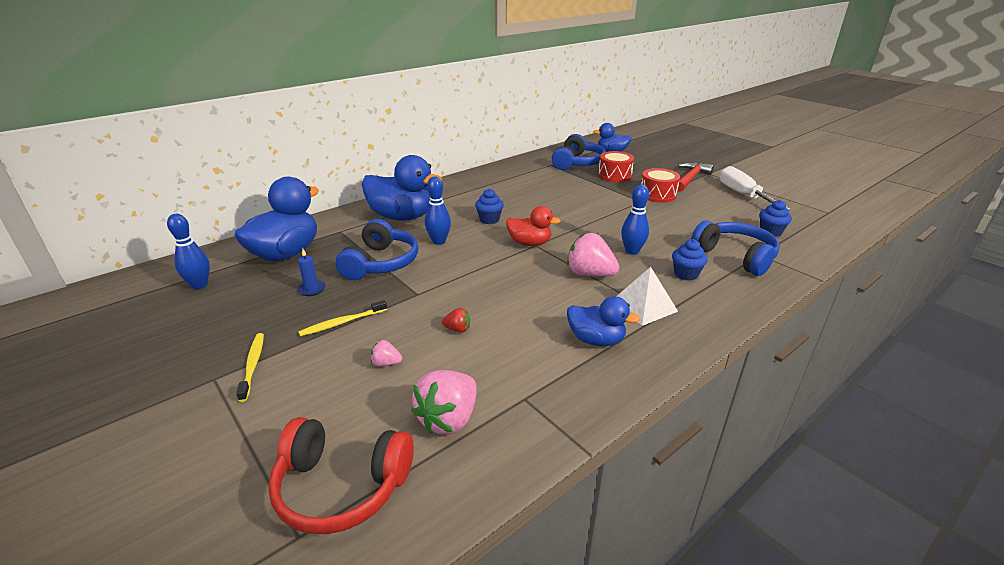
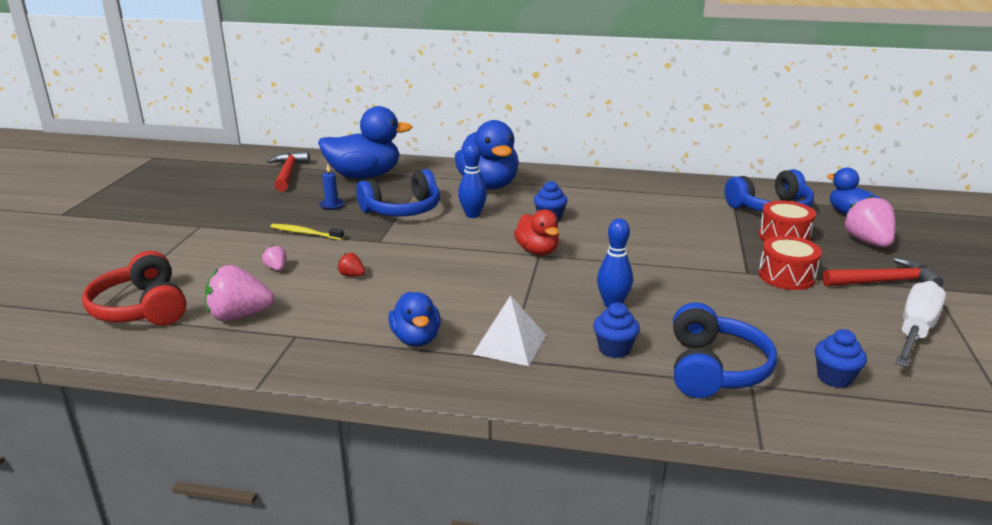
camera: 50 degrees right, 5 degrees down
blue bowling pin [167,214,210,289] -> red hammer [267,151,309,191]
yellow toothbrush [236,333,264,402] -> none
red strawberry [442,308,470,333] -> red strawberry turned 150 degrees clockwise [337,253,365,276]
pink strawberry [567,233,619,277] -> pink strawberry moved to [844,196,896,247]

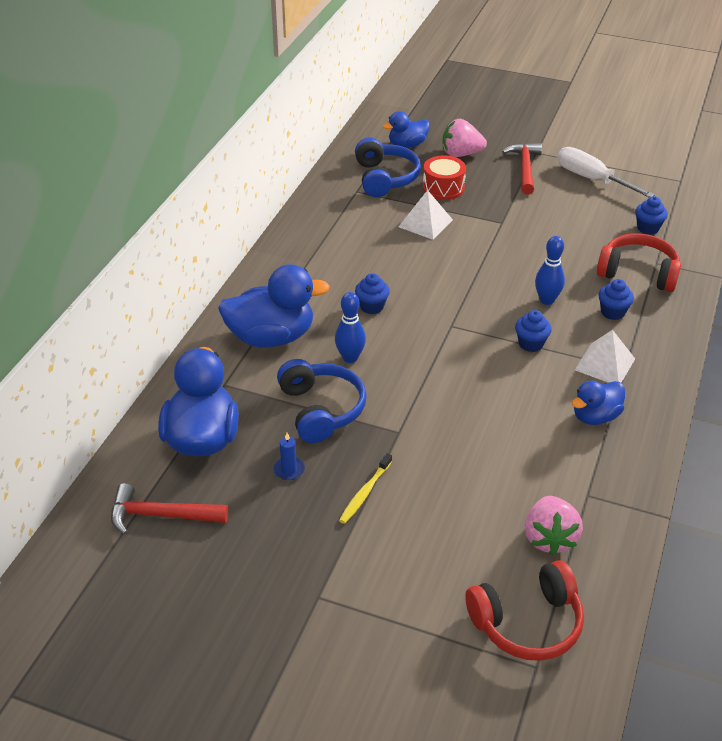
camera: 80 degrees left, 15 degrees up
pink strawberry [262,245,287,271] -> none
red strawberry [337,253,365,276] -> none
blue duck [388,292,441,346] -> blue duck turned 150 degrees clockwise [572,381,625,425]
red duck [514,209,559,255] -> none
blue headphones [673,302,777,398] -> red headphones [597,233,681,292]
red drum [759,236,822,290] -> none
none -> white pyramid [399,190,453,240]
none -> blue cupcake [515,310,552,352]

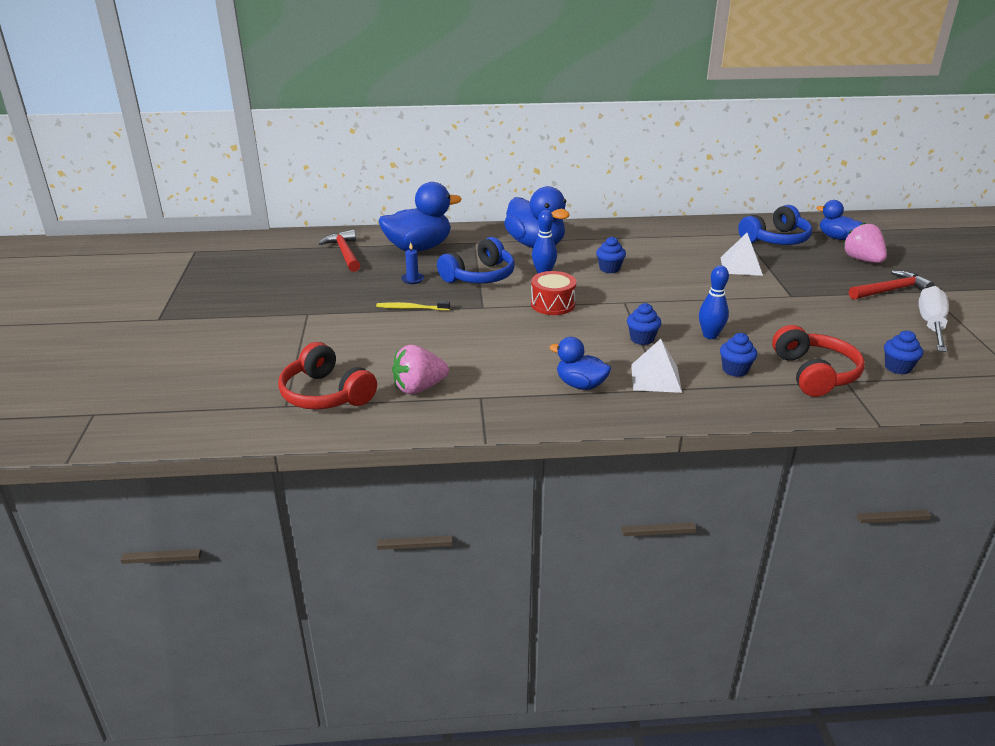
camera: 65 degrees right, 10 degrees down
red drum [423,155,466,200] -> red drum moved to [531,271,576,315]

